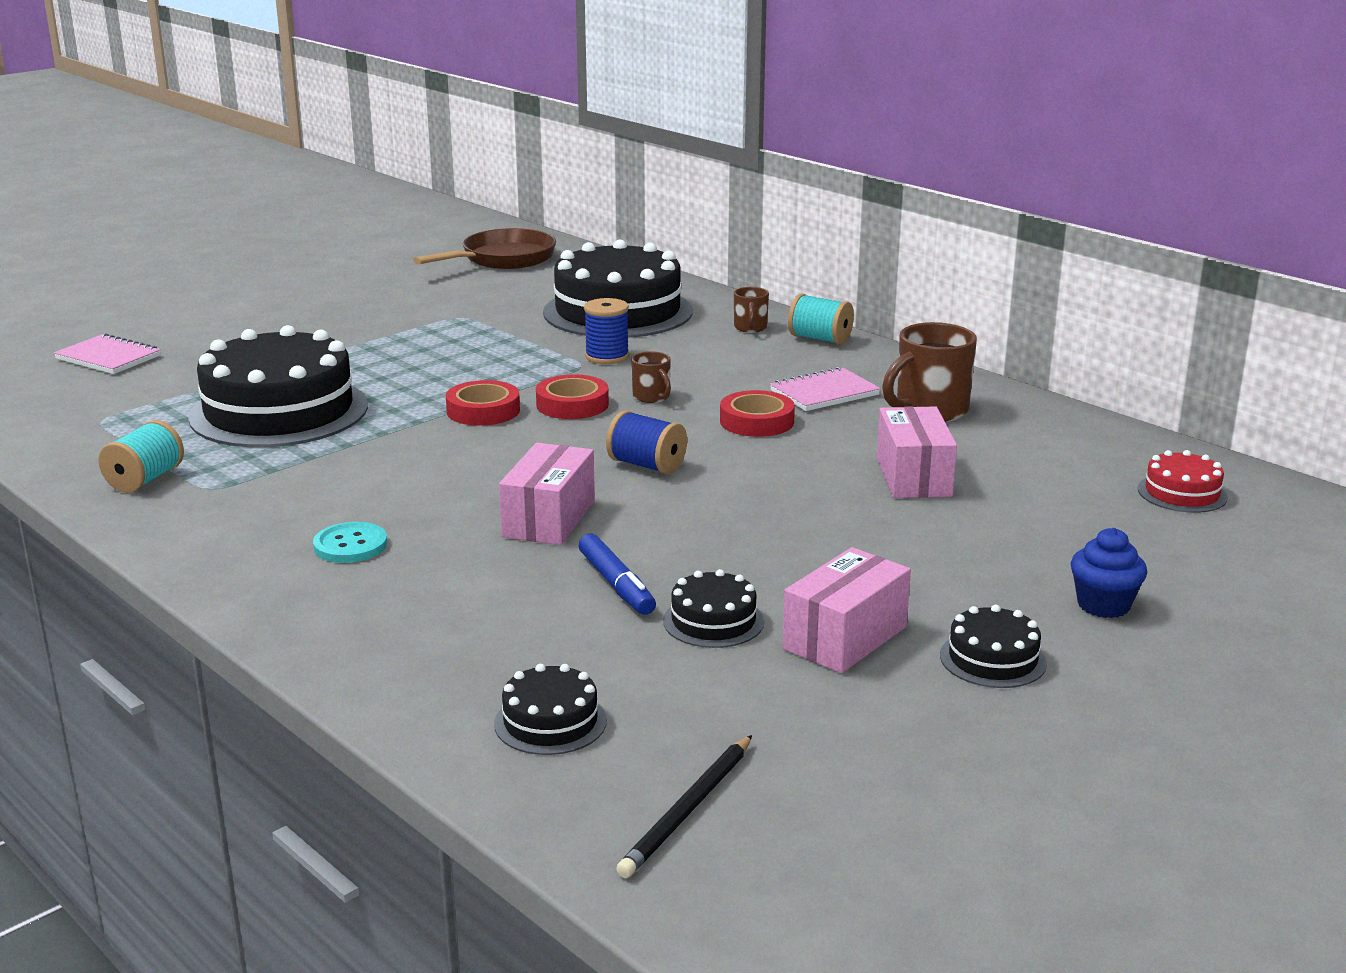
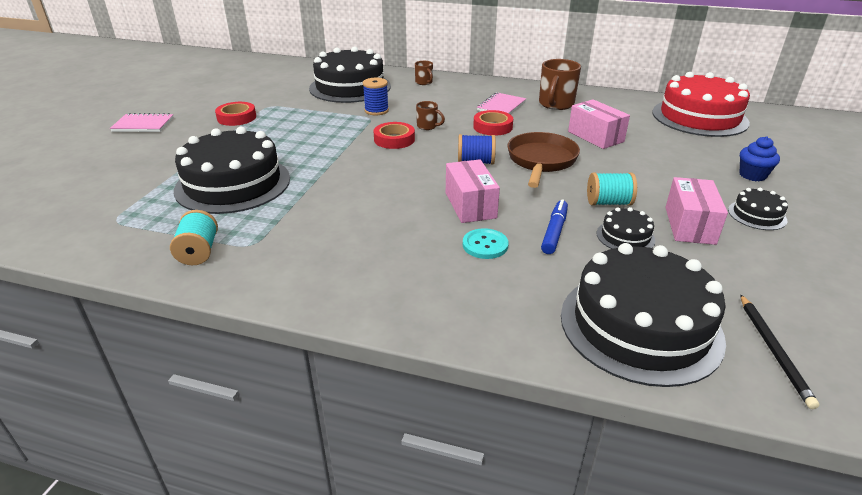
camera: 30 degrees left, 10 degrees up
pink notebook [54,333,161,374] -> pink notebook moved to [110,113,174,132]
turquoise button [313,522,387,563] -> turquoise button moved to [463,228,508,259]
brown pan [413,228,556,269] -> brown pan moved to [507,132,580,188]
red tape [446,380,520,426] -> red tape moved to [215,102,256,126]
black cake [494,664,607,755] -> black cake [561,243,726,387], size x2.26
blue marker [579,534,656,615] -> blue marker turned 105 degrees counterclockwise [541,199,568,254]
turquoise spool [788,294,854,345] -> turquoise spool moved to [587,173,637,205]
red cake [1138,450,1228,513] -> red cake [652,72,750,137], size x2.26

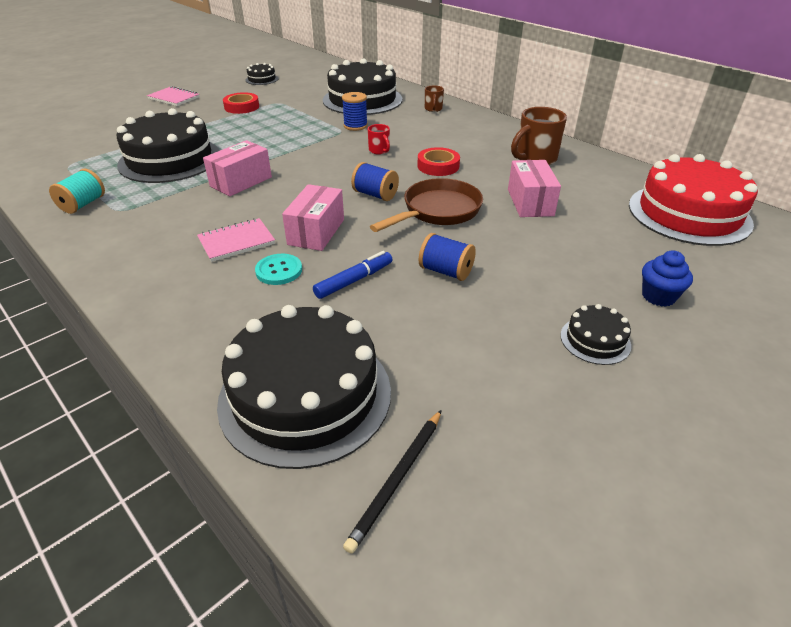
camera: 30 degrees right, 5 degrees up
red tape [374,122,415,149] -> none
brown mug [416,101,445,130] -> red mug [368,124,390,155]
pink notebook [477,92,526,114] -> pink notebook moved to [197,218,275,262]
turquoise spool [587,173,637,205] -> blue spool [419,233,476,281]
black cake [597,207,656,249] -> black cake moved to [246,63,278,85]
pink box [665,177,728,245] -> pink box moved to [203,140,272,196]

